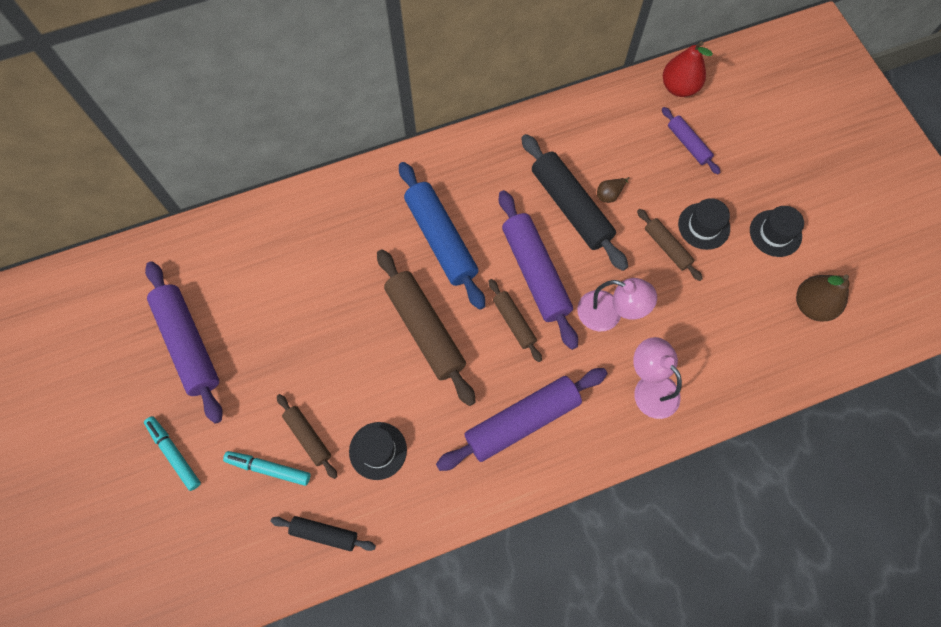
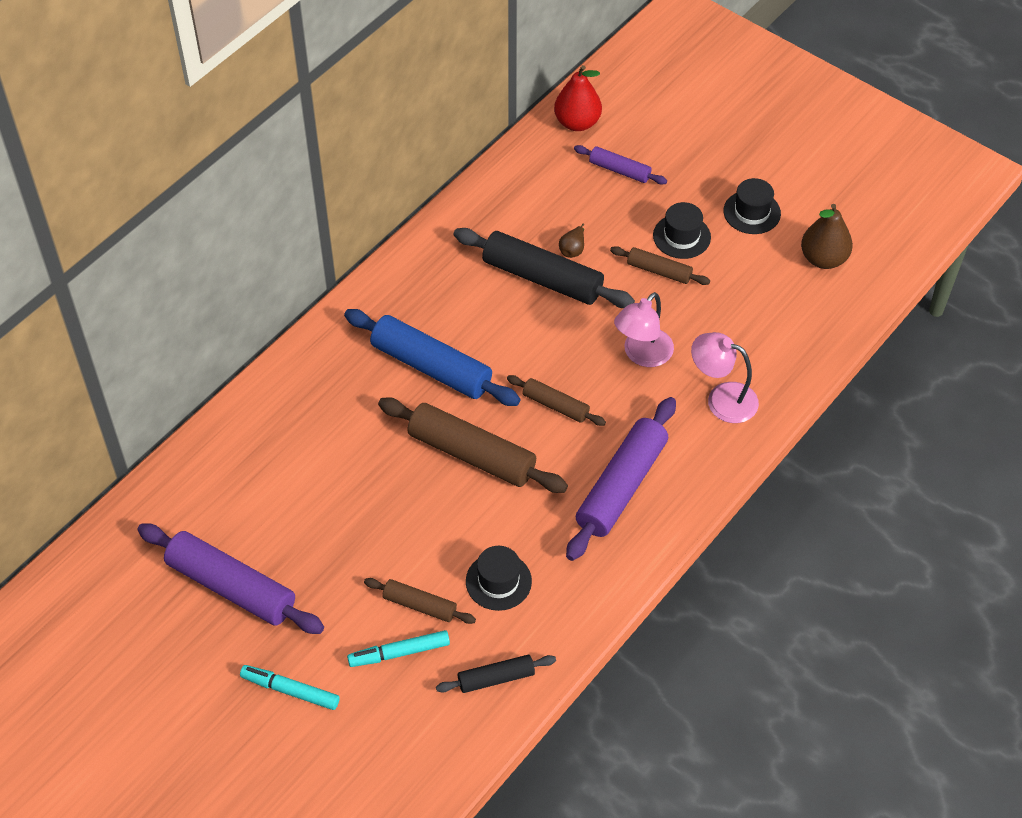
camera: 30 degrees left, 15 degrees down
purple rolling pin [499,190,578,350] -> none
pink lamp [577,278,657,331] -> pink lamp turned 135 degrees clockwise [614,292,674,367]

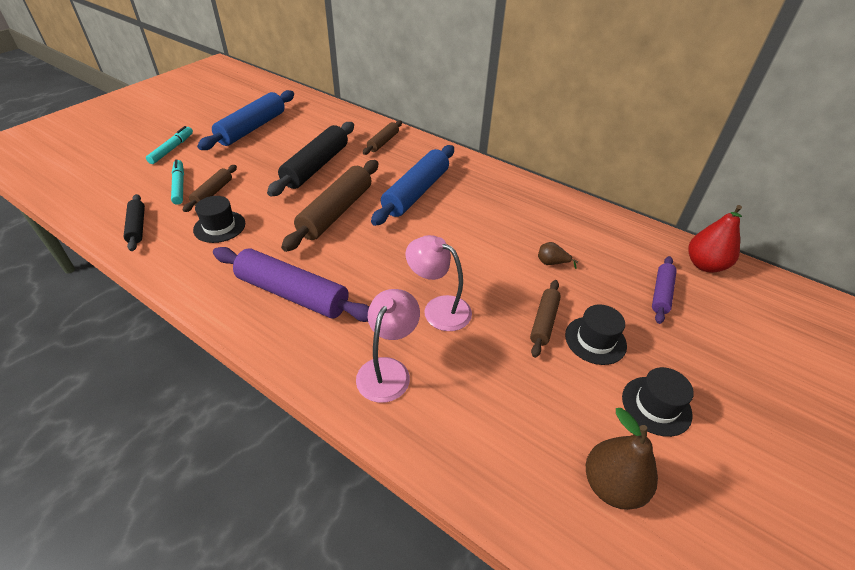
camera: 85 degrees right, 10 degrees down
purple rolling pin [137,523,324,634] -> blue rolling pin [197,90,294,150]
black rolling pin [453,228,635,308] -> black rolling pin moved to [267,122,354,197]
brown rolling pin [507,375,606,426] -> brown rolling pin moved to [363,121,402,155]

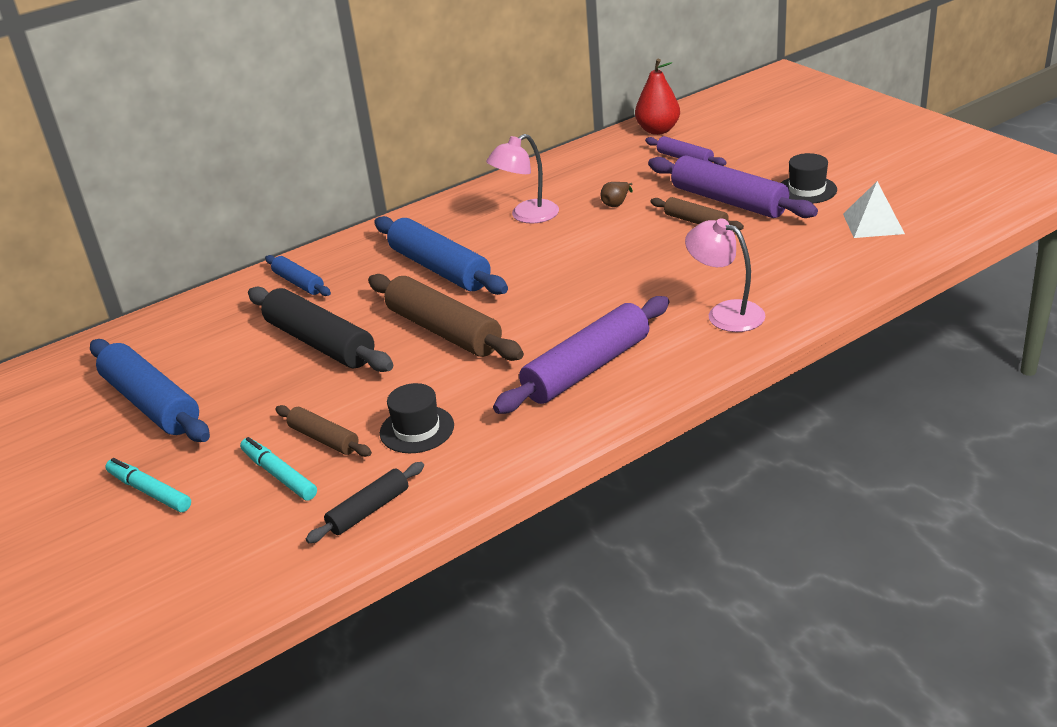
camera: 65 degrees left, 10 degrees down
black rolling pin [124,194,145,251] -> black rolling pin turned 45 degrees counterclockwise [306,462,424,543]
turquoise marker [171,159,184,205] -> turquoise marker turned 45 degrees clockwise [240,437,317,500]
brown rolling pin [363,121,402,155] -> blue rolling pin [265,255,331,296]
pink lamp [405,235,472,331] -> pink lamp moved to [486,134,559,224]
black hat [565,305,627,365] -> purple rolling pin [648,156,818,218]
brown pear [586,408,658,510] -> white pyramid [843,181,905,238]

